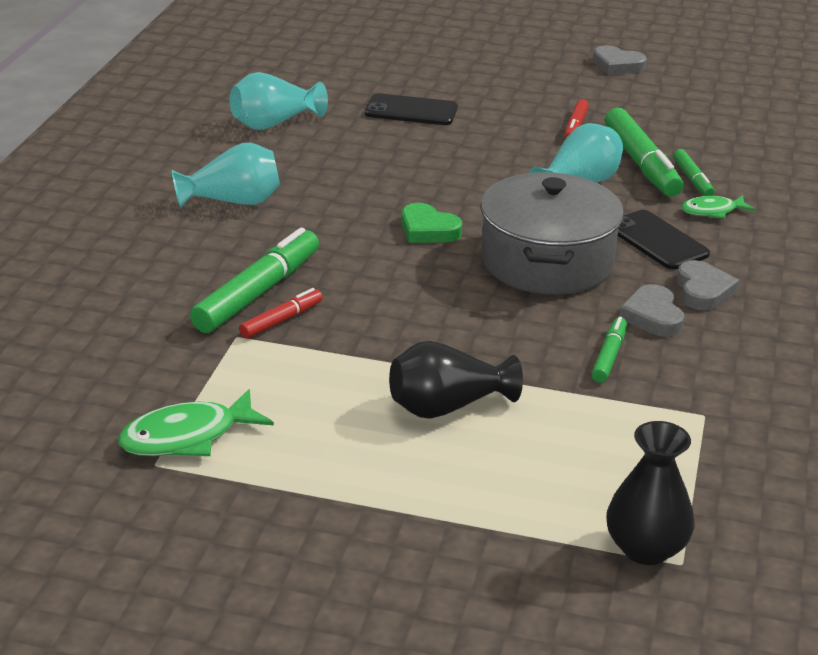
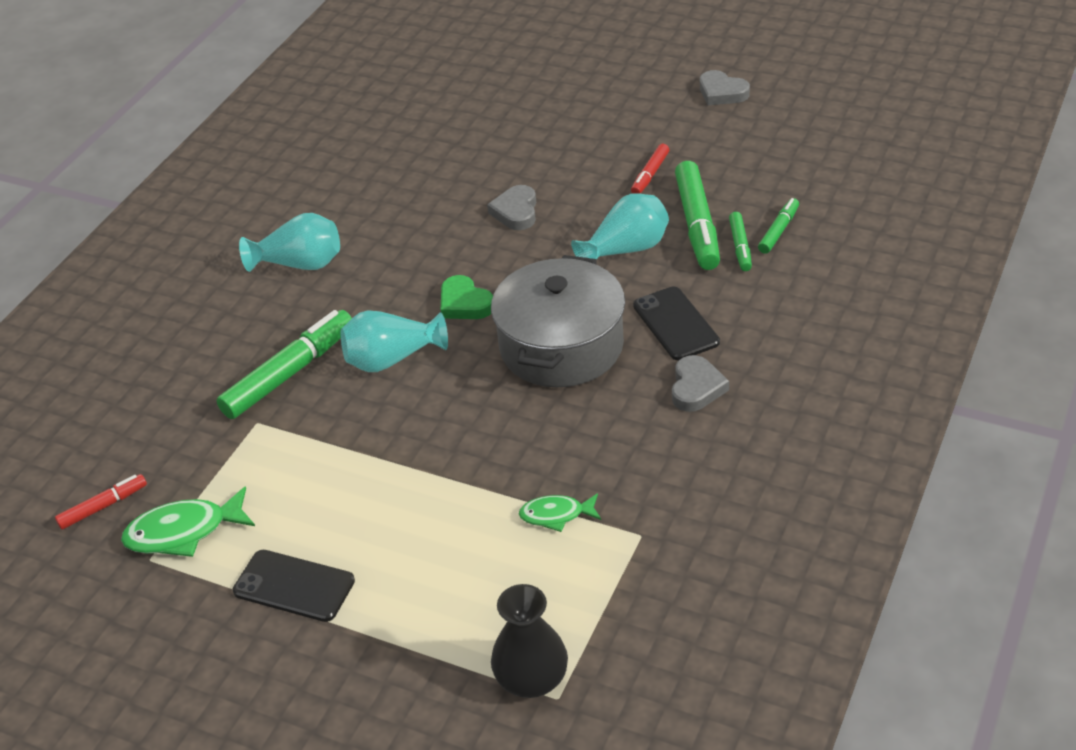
camera: 15 degrees right, 10 degrees up
turquoise vase [230,72,328,130] -> turquoise vase moved to [341,310,448,372]
red marker [239,288,323,339] -> red marker moved to [55,474,147,529]
black phone [365,93,458,125] -> black phone moved to [233,550,355,622]
black vase [389,341,523,419] -> none
green marker [591,316,627,383] -> green marker moved to [758,198,799,254]
grey heart [619,284,684,337] -> grey heart moved to [487,185,536,230]
green fish [681,195,756,219] -> green fish moved to [519,493,601,532]

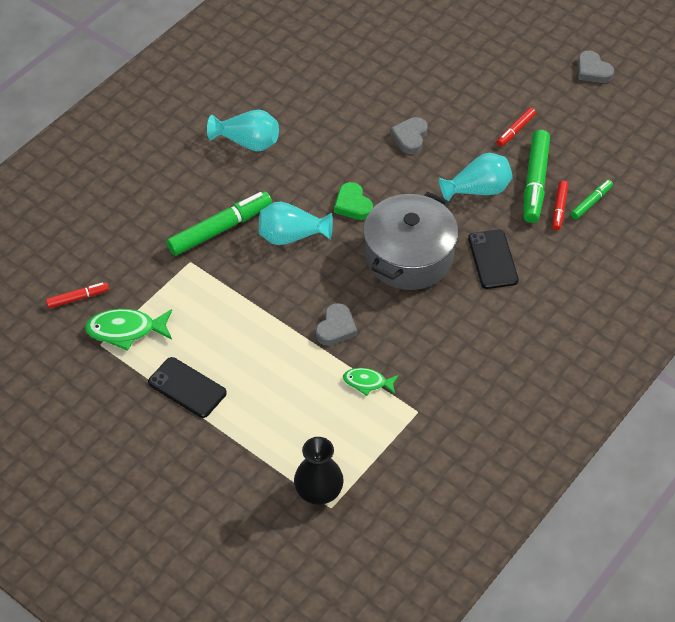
camera: 10 degrees right, 10 degrees up
grey heart [672,355,729,412] -> grey heart moved to [316,303,357,346]
green marker [729,212,752,271] -> red marker [552,180,568,230]

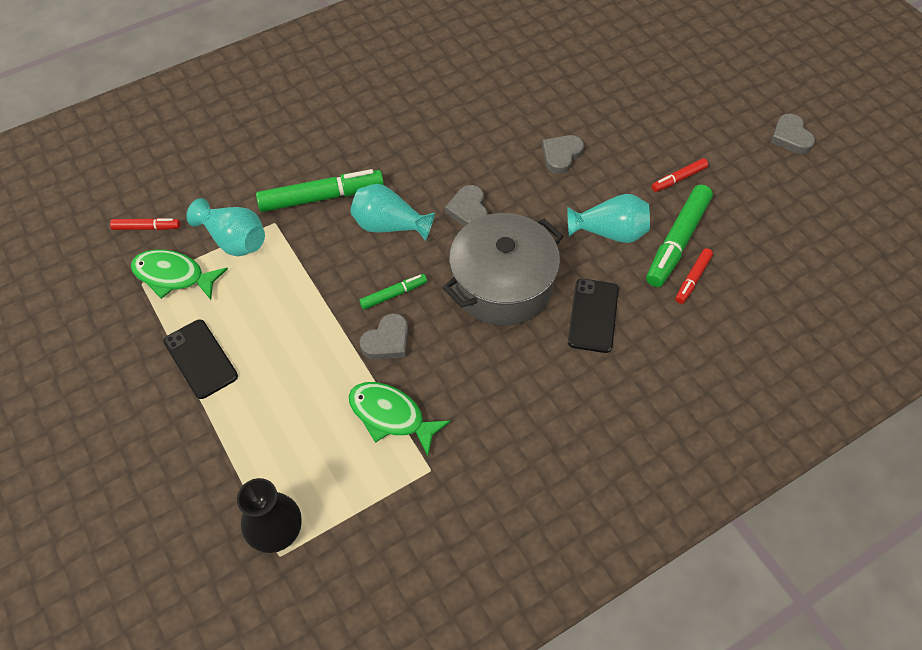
camera: 20 degrees right, 5 degrees up
turquoise vase [207,109,279,151] -> turquoise vase moved to [186,198,265,256]
green heart [334,182,373,220] -> grey heart [445,185,488,226]
green fish [343,368,399,396] -> green fish [348,382,451,456], size x1.62
green marker [571,180,613,219] -> green marker moved to [359,274,427,310]

